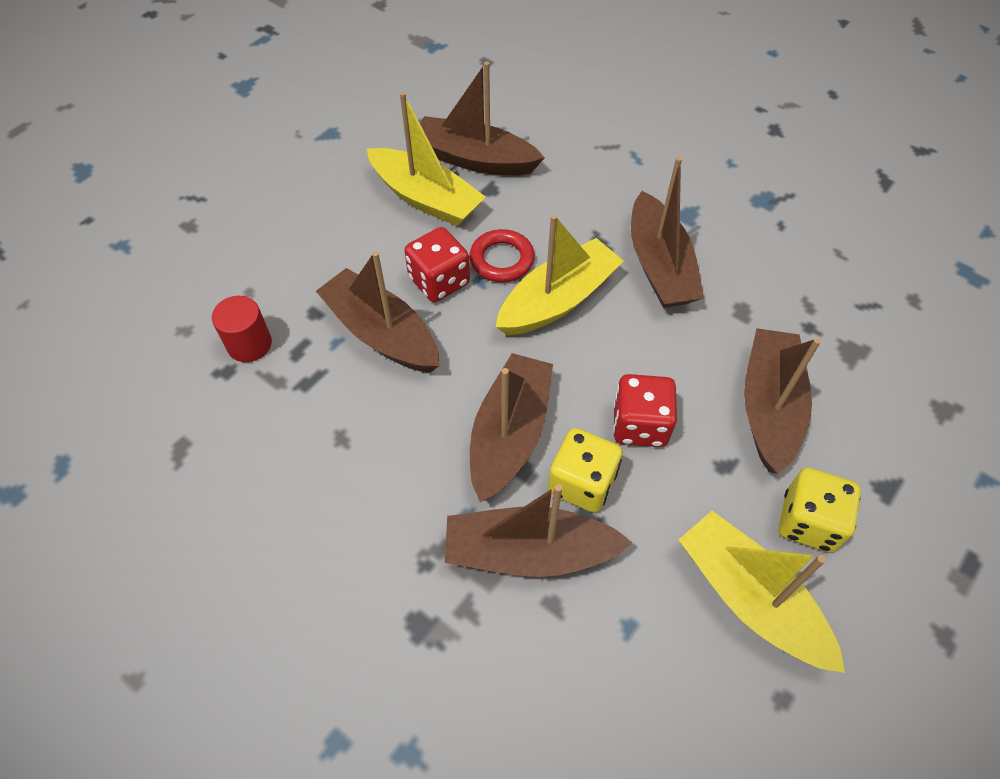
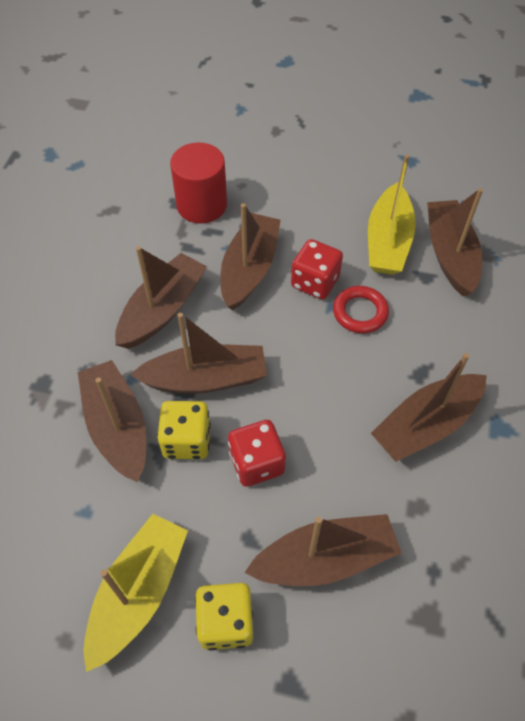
camera: 65 degrees right, 0 degrees up
red cylinder [212,296,272,362] -> red cylinder [170,142,227,223], size x1.58
yellow boat [496,214,624,335] -> none
none -> brown boat [115,246,207,349]

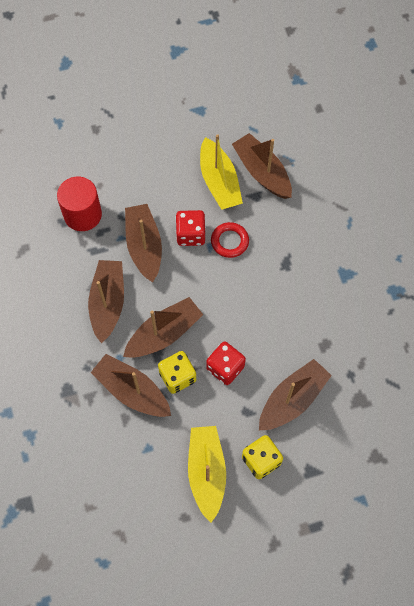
camera: 30 degrees left, 10 degrees up
brown boat [371,353,487,462] -> none

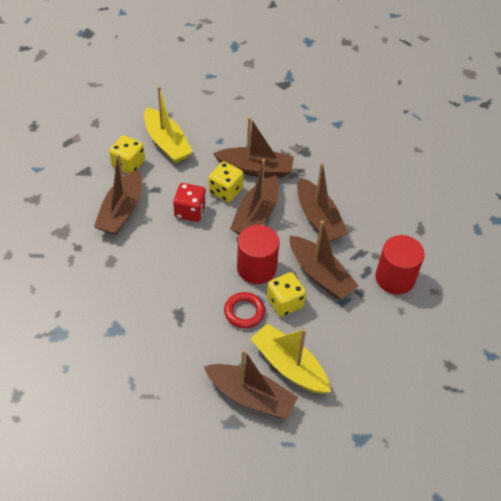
camera: 150 degrees right, 15 degrees down
red dice [176,210,206,246] -> yellow dice [267,272,306,317]
none -> red cylinder [237,225,279,284]

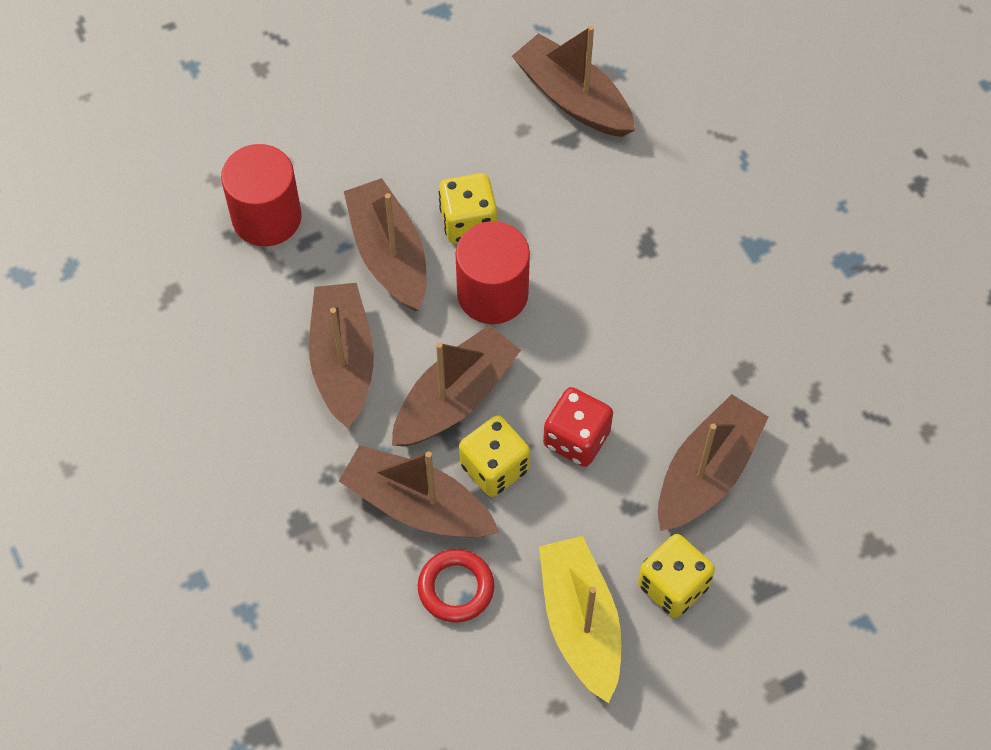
camera: 160 degrees left, 10 degrees up
red ring [224,292,265,328] -> red ring moved to [418,549,495,623]
yellow boat [250,323,331,394] -> none

